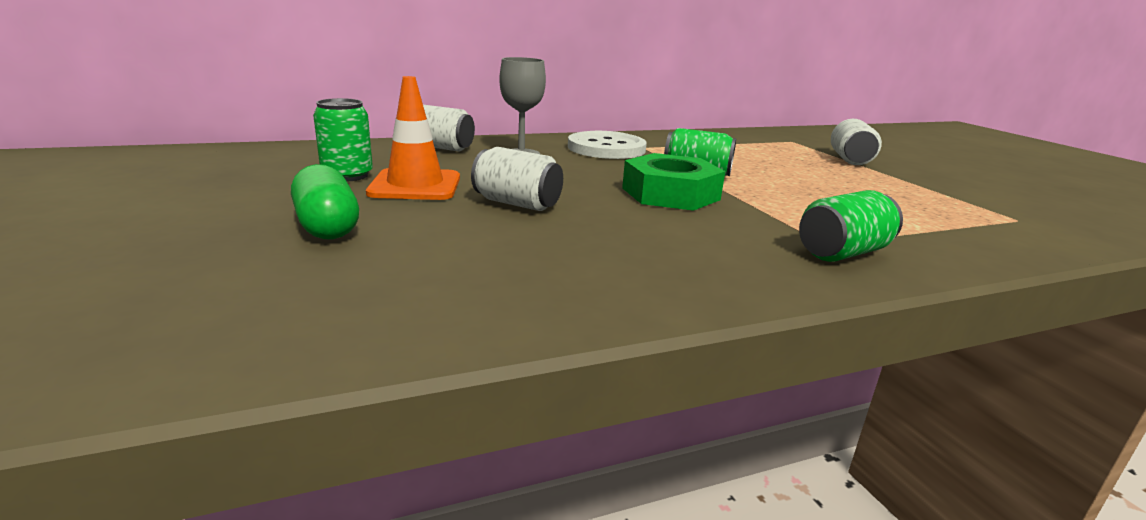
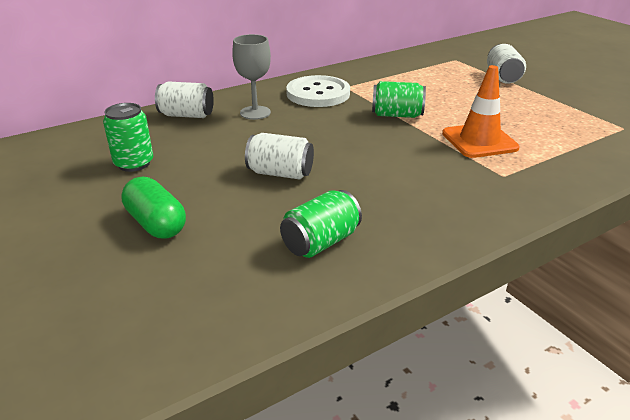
camera: 10 degrees left, 10 degrees up
orange traffic cone [366,76,460,200] -> orange traffic cone moved to [442,65,520,158]
green nut [622,153,725,211] -> none
green can [799,190,903,262] -> green can moved to [280,190,362,258]

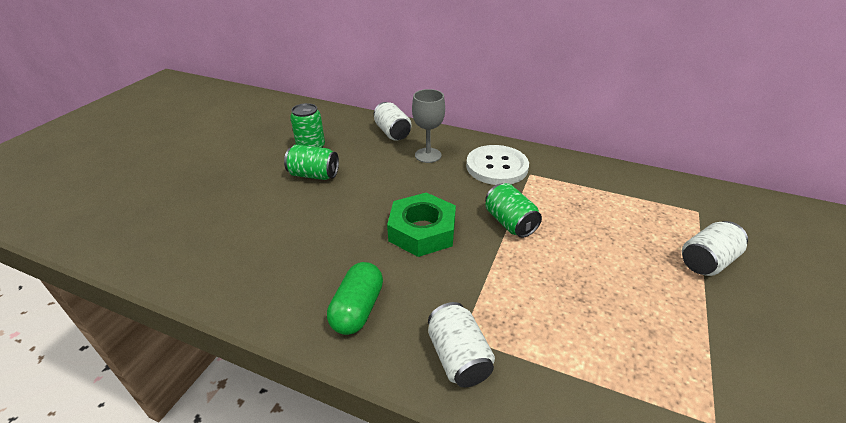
camera: 55 degrees right, 5 degrees up
green capsule [121,177,186,238] -> green capsule moved to [327,262,383,335]
white can [245,133,314,179] -> white can moved to [428,302,495,388]
green can [280,190,362,258] -> green can moved to [284,145,339,180]
orange traffic cone [442,65,520,158] -> none
none -> green nut [387,193,456,257]

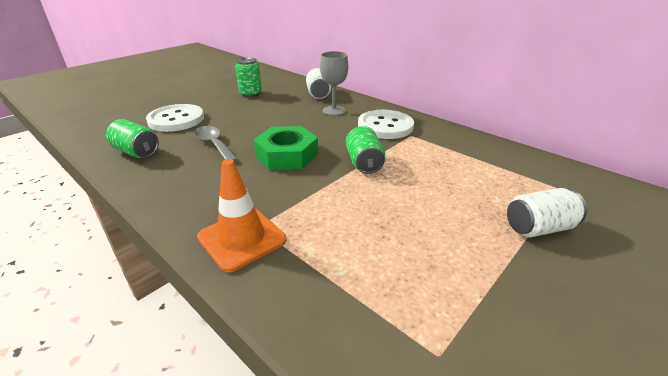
camera: 20 degrees right, 5 degrees down
green can [284,145,339,180] -> green can moved to [106,119,159,158]
green capsule [327,262,383,335] -> none
white can [428,302,495,388] -> orange traffic cone [197,159,286,272]
none -> white button [146,104,204,132]
none -> grey spoon [194,126,238,162]

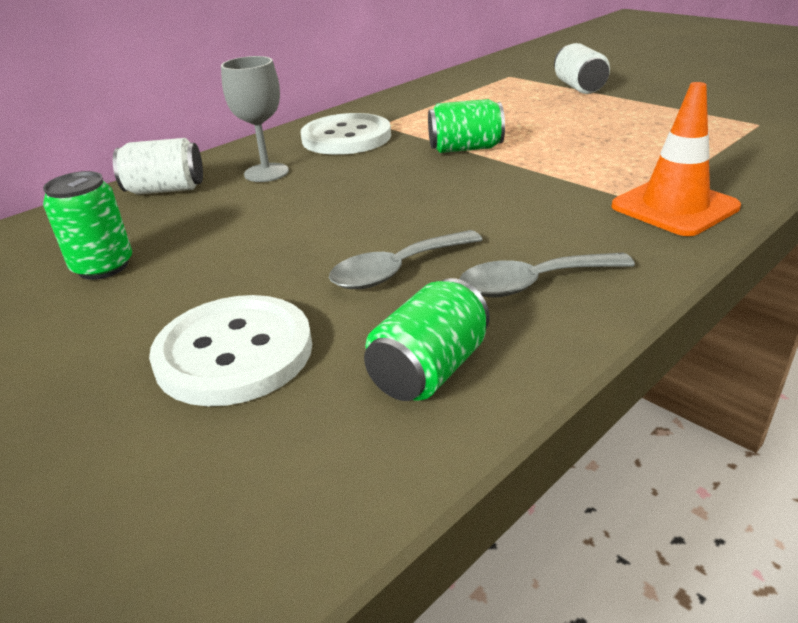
camera: 85 degrees left, 0 degrees up
green nut [253,126,318,170] -> none
none -> grey spoon [460,252,635,297]

